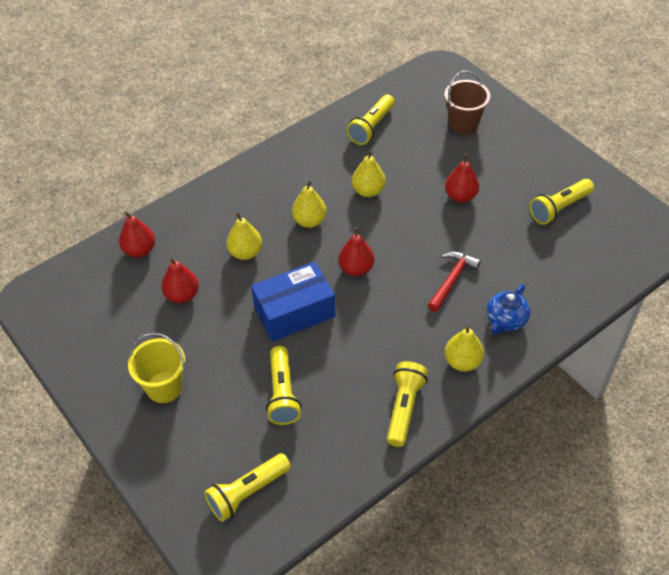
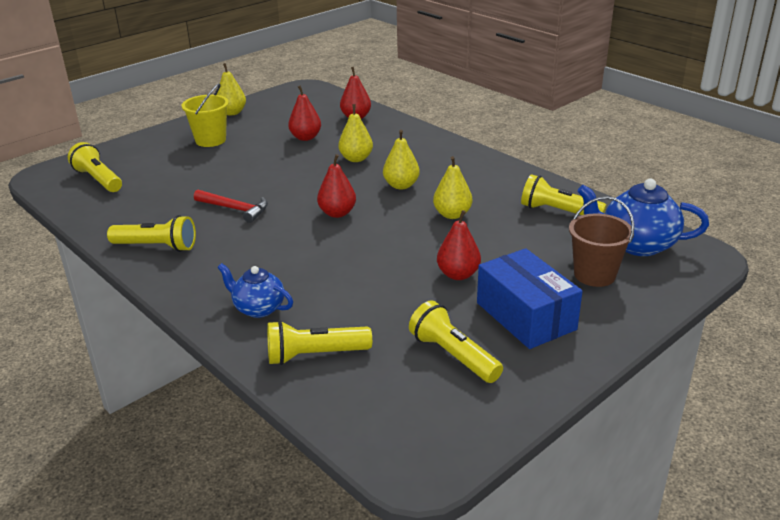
camera: 85 degrees right, 20 degrees down
blue box [251,262,335,342] -> blue box moved to [477,248,583,349]
yellow flashlight [266,346,302,425] -> yellow flashlight moved to [267,320,372,365]
red hammer [428,252,481,312] -> red hammer moved to [194,189,268,223]
yellow pear [445,326,484,371] -> yellow pear moved to [217,63,246,116]
none -> blue teapot [577,179,709,256]

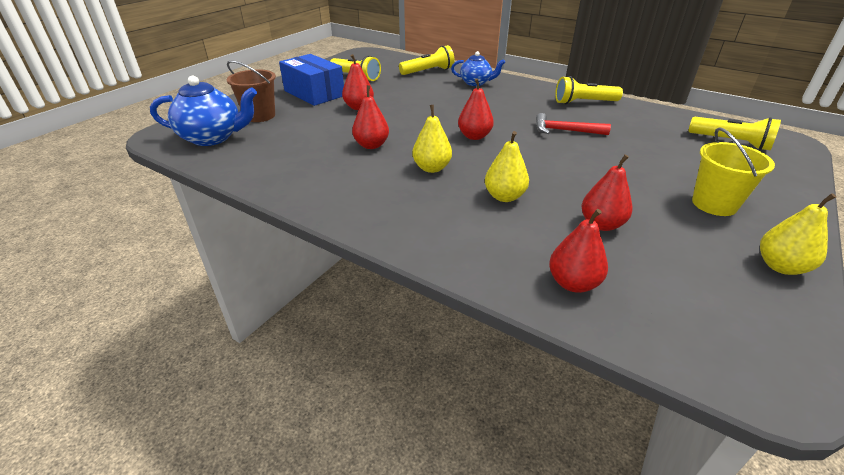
camera: 165 degrees right, 5 degrees up
yellow pear [433,156,472,219] -> red pear [352,85,389,149]
yellow flashlight [521,174,606,215] -> none

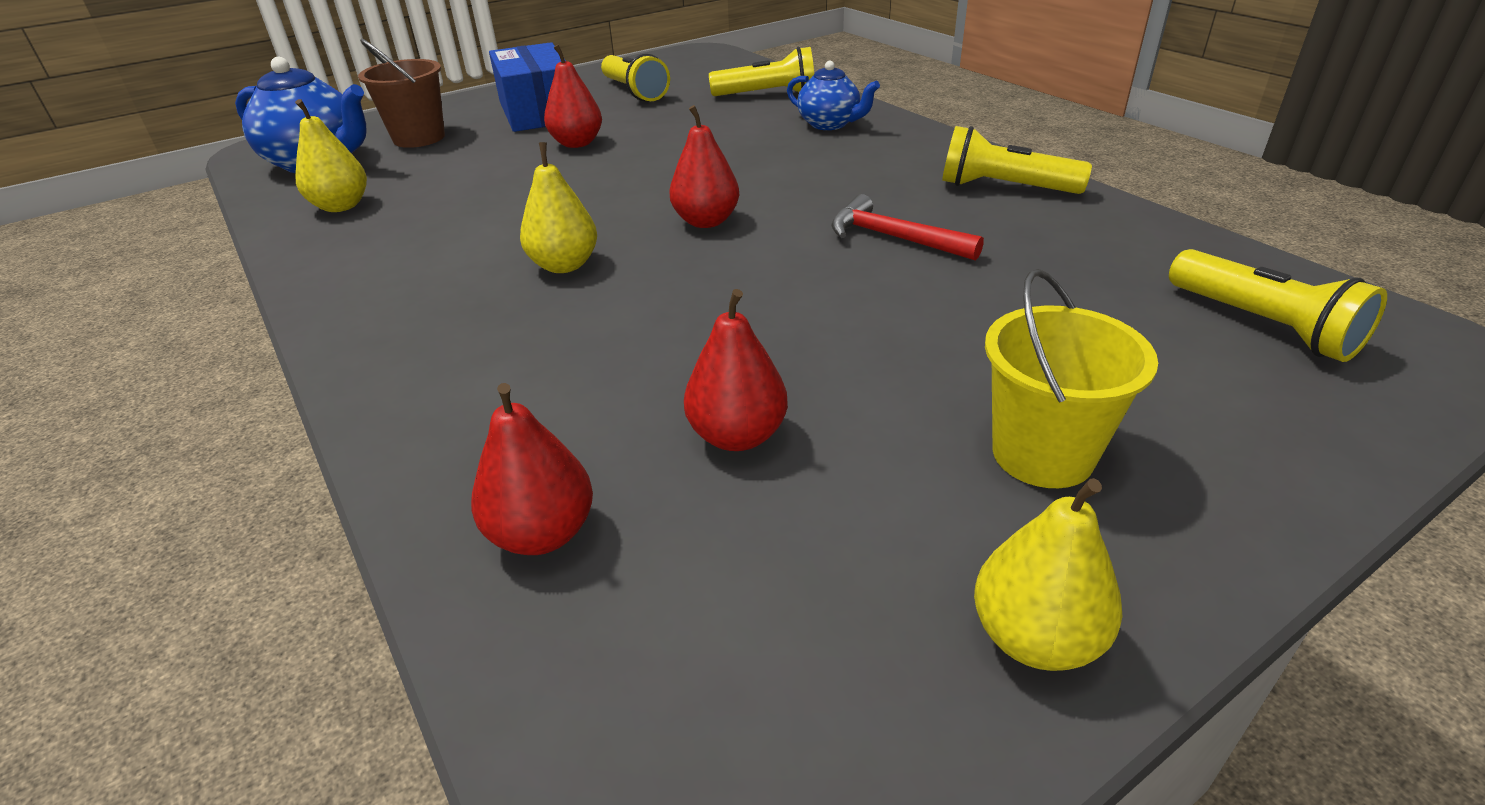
camera: 25 degrees right, 0 degrees up
red pear [352,85,389,149] -> none
yellow pear [485,131,529,202] -> yellow pear moved to [295,99,367,212]

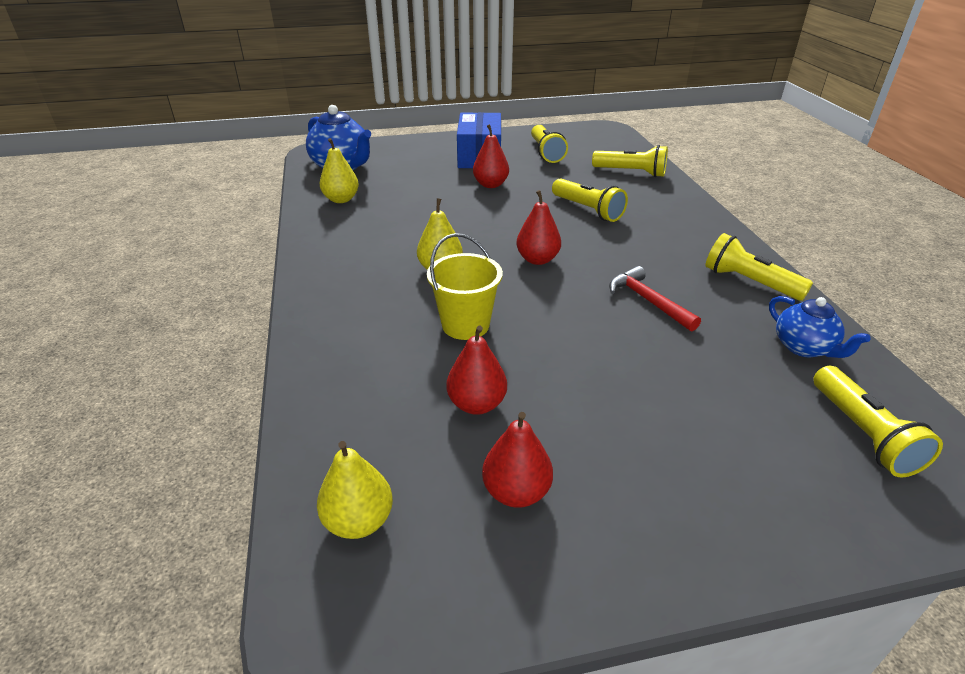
camera: 20 degrees right, 0 degrees up
brown bucket [358,39,445,148] -> none
red pear [471,383,593,555] -> red pear moved to [482,412,553,508]
blue teapot [787,61,880,130] -> blue teapot moved to [769,296,871,358]
yellow pear [974,478,1123,671] -> yellow pear moved to [317,441,393,539]
yellow bucket [985,269,1158,488] -> yellow bucket moved to [427,233,503,340]
none -> yellow flashlight [552,178,628,222]

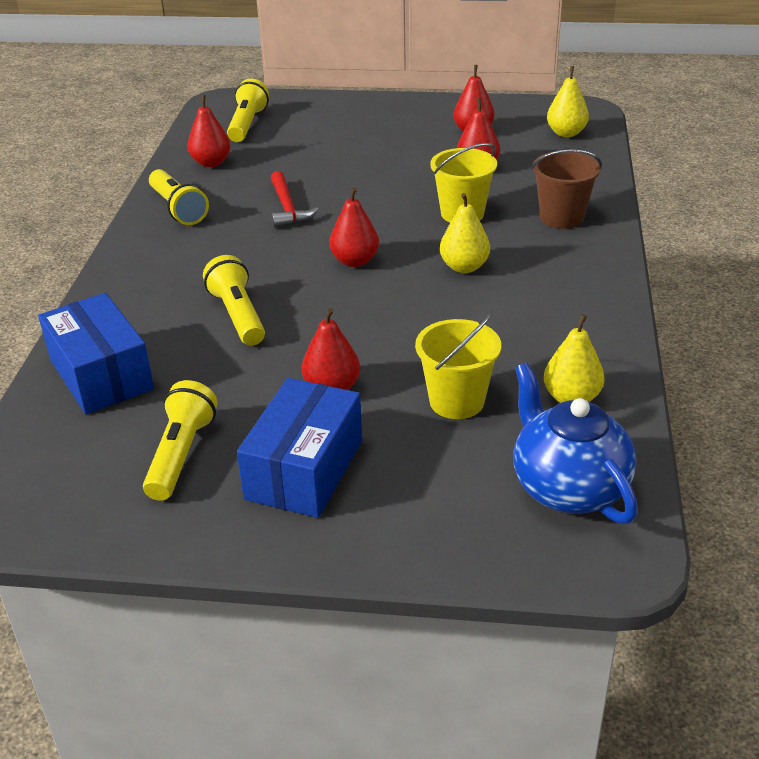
camera: 160 degrees left, 0 degrees up
yellow flashlight [592,145,668,177] -> blue box [38,293,154,414]
blue teapot [769,296,871,358] -> red pear [188,95,231,167]
none -> yellow bucket [415,313,501,419]
none -> brown bucket [531,149,602,229]

